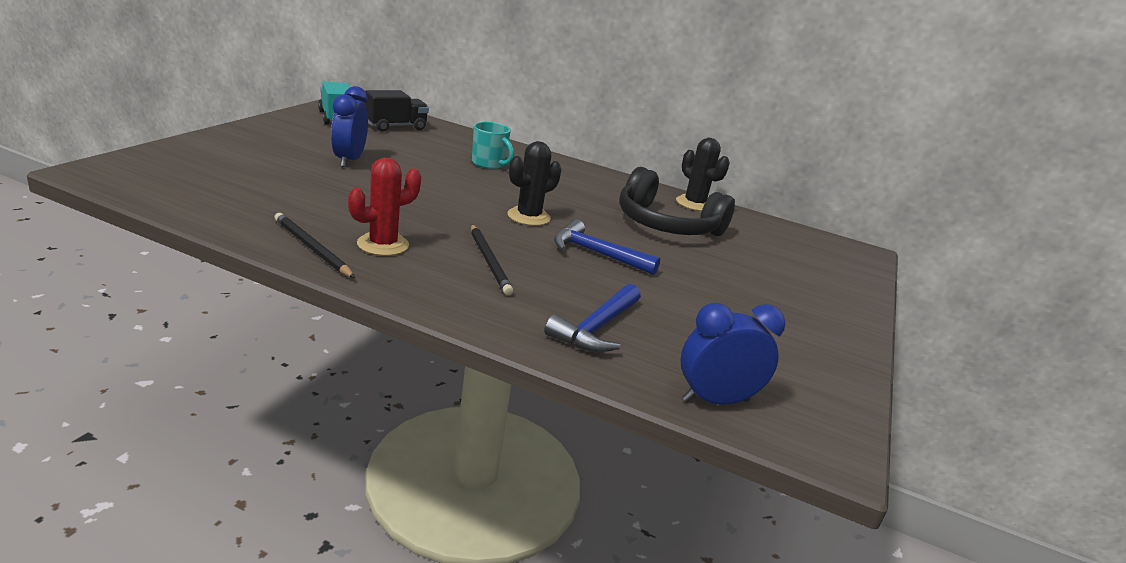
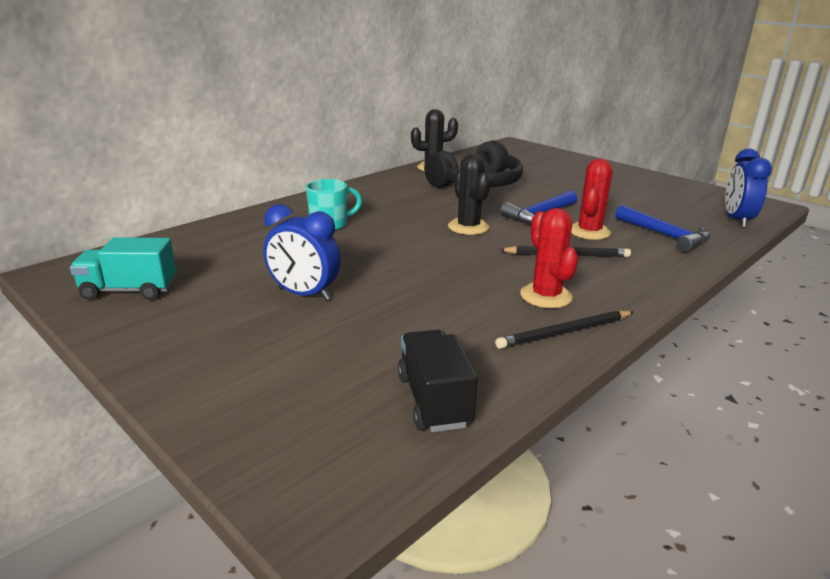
camera: 65 degrees left, 0 degrees up
black truck [364,90,429,132] -> black truck moved to [398,329,478,432]
none -> red cactus [571,159,612,240]

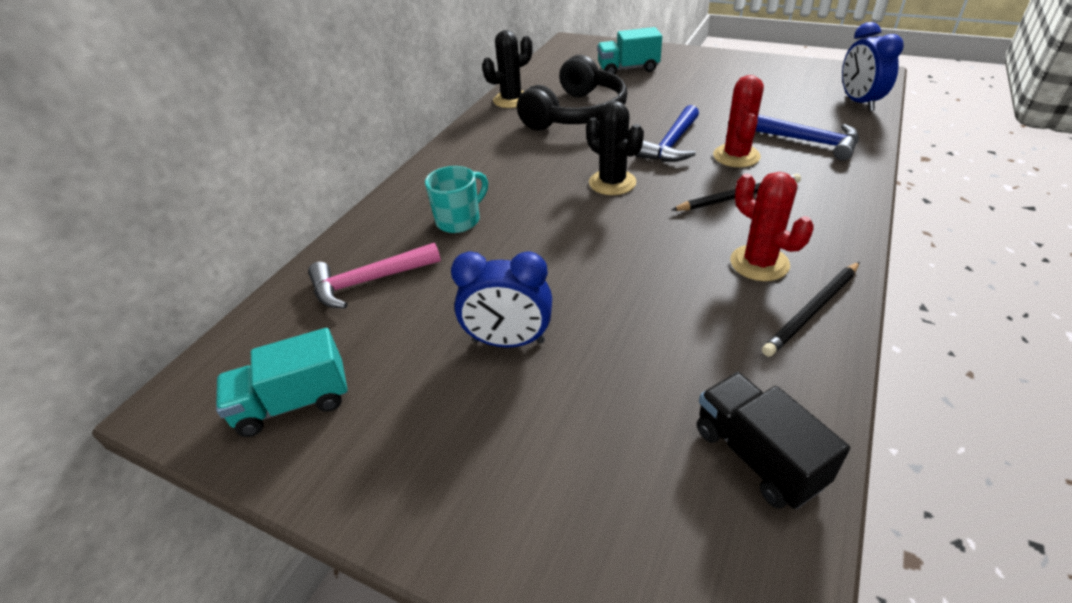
camera: 15 degrees left, 15 degrees up
none -> pink hammer [308,242,441,309]
none -> turquoise truck [597,27,662,74]

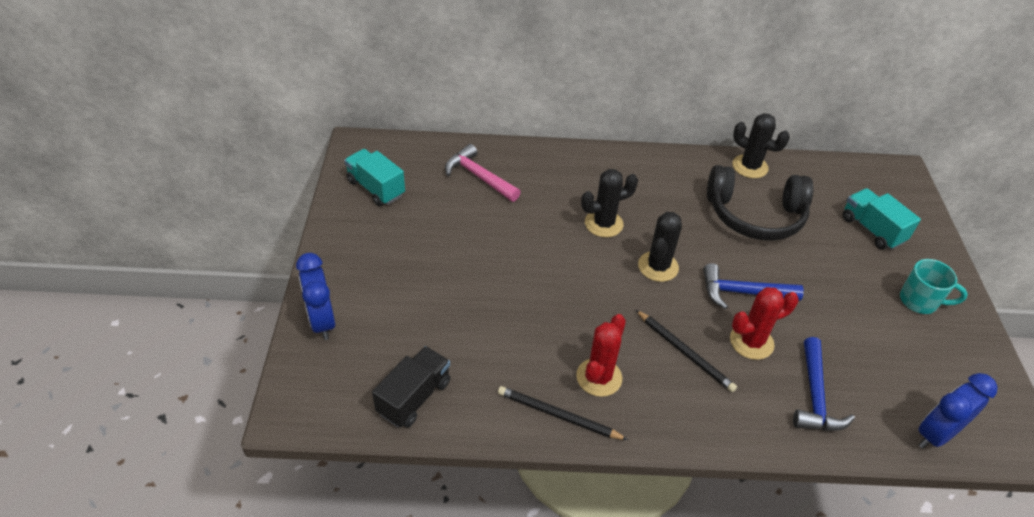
camera: 60 degrees right, 5 degrees up
turquoise mug [425,166,488,233] -> turquoise mug moved to [900,259,968,314]
blue clock [451,252,552,348] -> blue clock moved to [296,253,335,340]
none -> black cactus [581,169,638,237]

